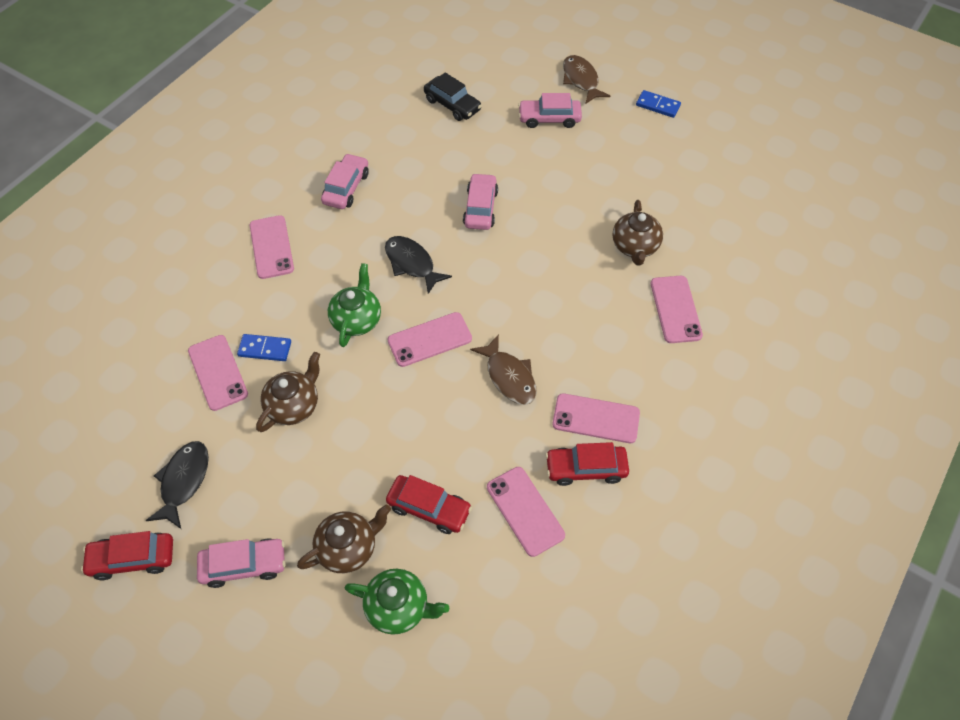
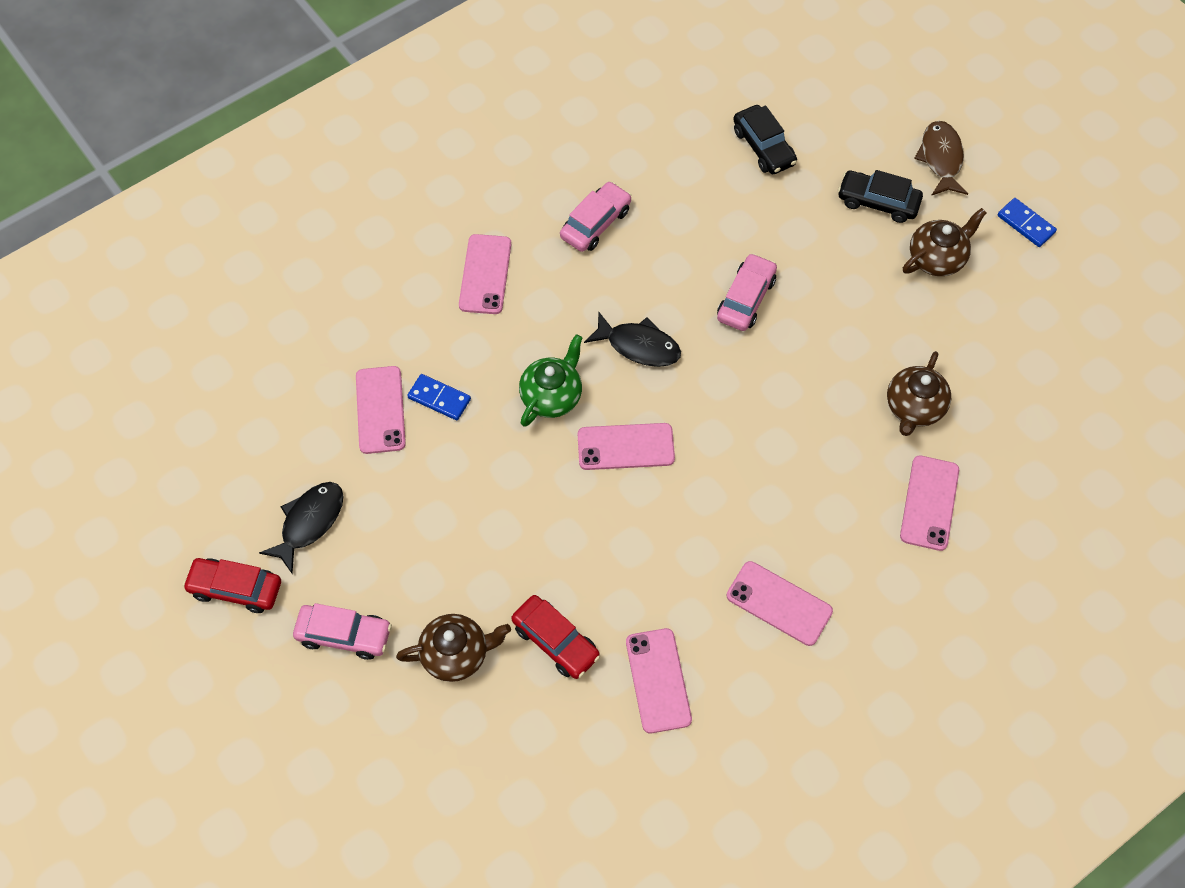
camera: 20 degrees right, 5 degrees up
brown teapot [256,352,320,432] -> brown teapot moved to [903,208,986,276]
green teapot [345,569,449,635] -> none
black fish [385,236,452,294] -> black fish turned 135 degrees clockwise [584,312,681,367]
brown fish [470,334,537,405] -> none
pink car [518,93,582,128] -> black car [838,170,923,223]
red car [545,442,629,486] -> none

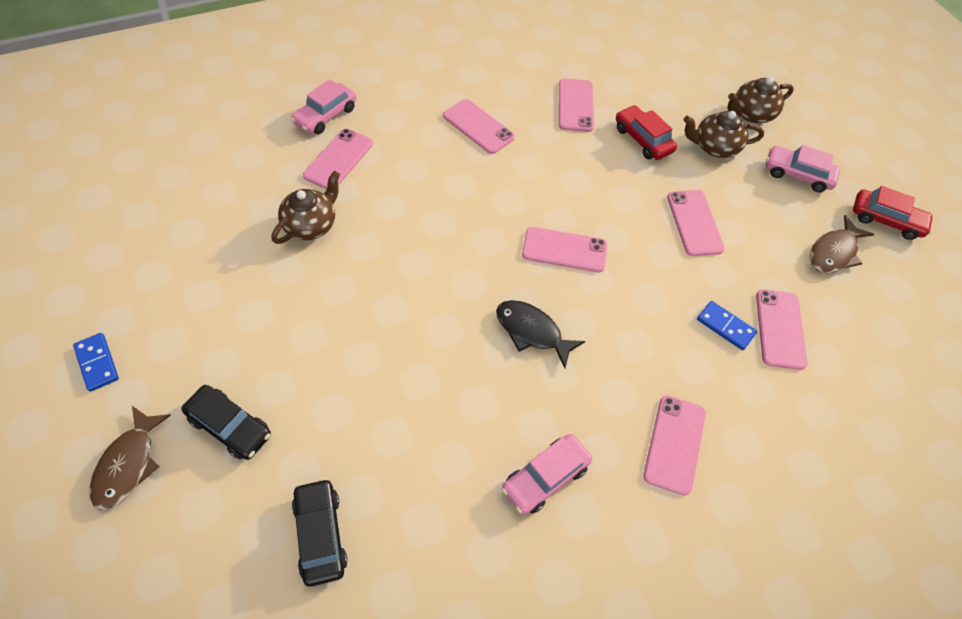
camera: 170 degrees left, 5 degrees down
black fish [259,482,344,573] -> brown fish [810,215,874,273]
green teapot [519,334,583,427] -> none
pink car [717,253,777,331] -> pink car moved to [291,79,357,134]
brown teapot [903,208,986,276] -> brown teapot moved to [728,77,794,123]
none -> pink phone [667,190,725,256]

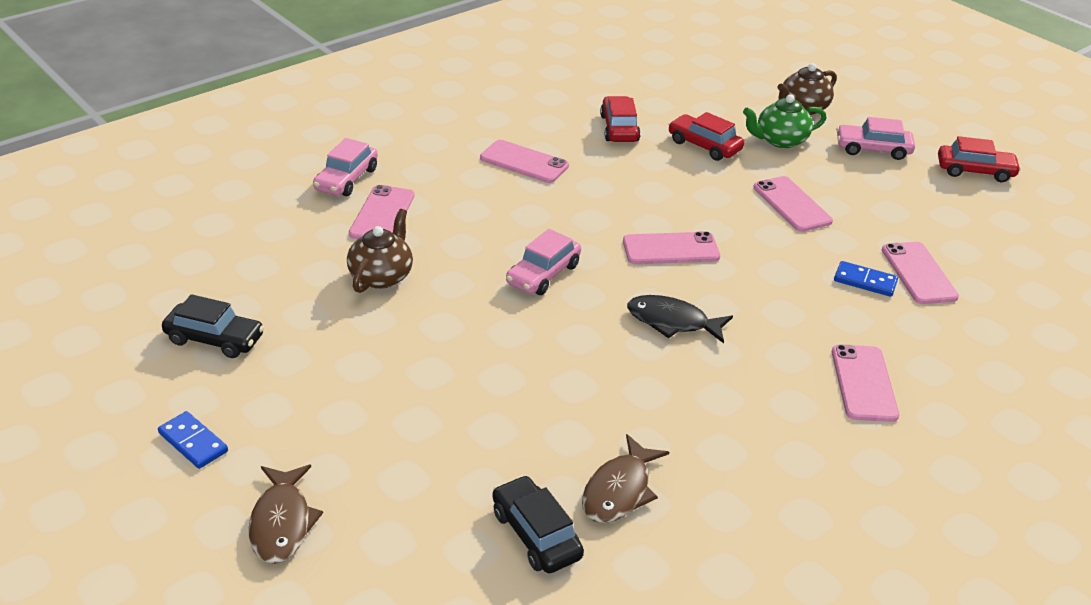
camera: 15 degrees left, 20 degrees down
black car [181,385,271,460] -> black car moved to [162,294,264,358]
pink car [502,434,592,515] -> pink car moved to [506,229,581,295]
pink phone [559,78,594,132] -> red car [600,96,641,142]
brown teapot [683,111,764,158] -> green teapot [743,95,826,148]
brown fish [810,215,874,273] -> brown fish moved to [582,434,669,523]

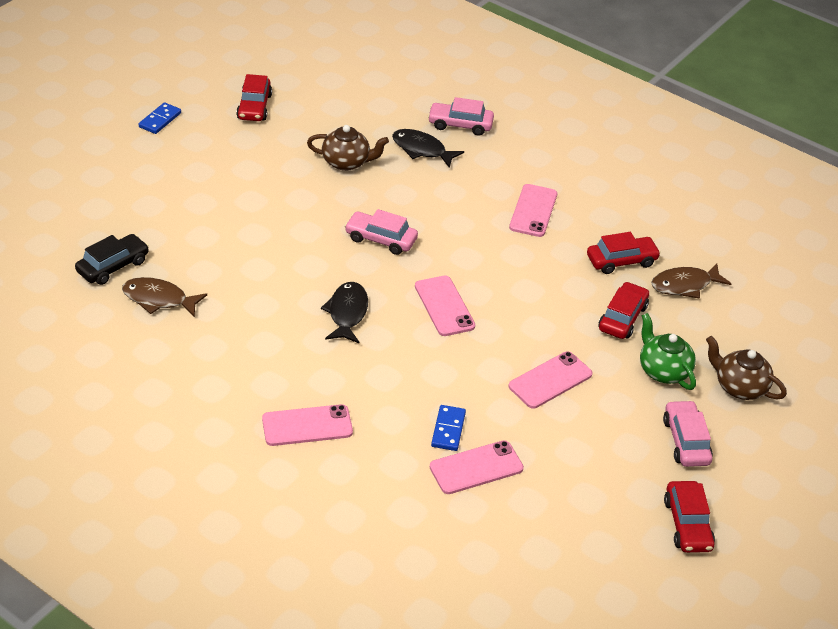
camera: 75 degrees right, 5 degrees up
black car [162,294,264,358] -> red car [236,74,272,121]
brown fish [249,465,323,564] -> brown fish moved to [651,263,731,299]
pink phone [349,185,414,239] -> black fish [392,129,464,168]

